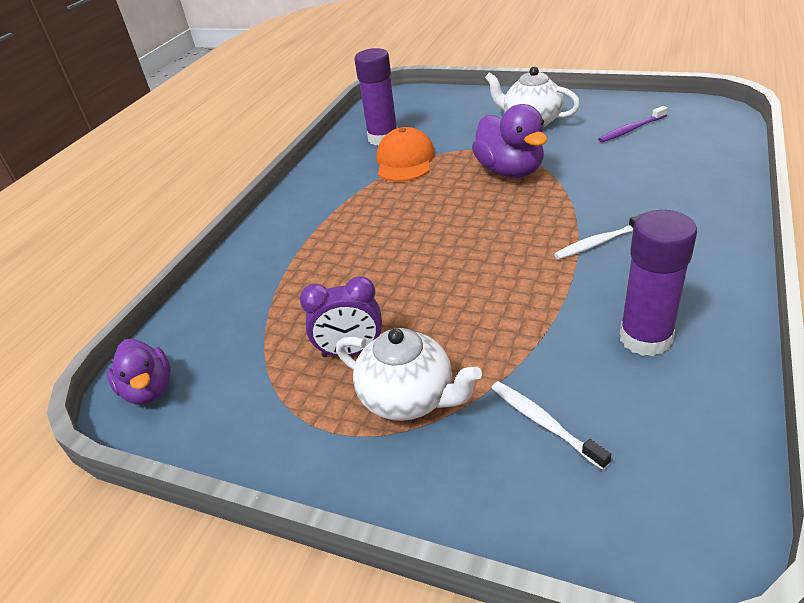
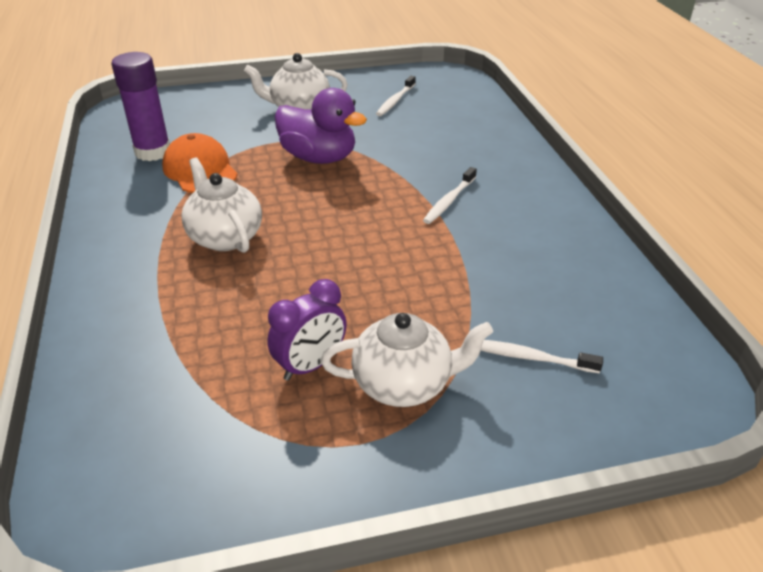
camera: 40 degrees left, 0 degrees up
purple duck [107,339,171,404] -> none
purple toothbrush [598,106,668,142] -> white toothbrush [376,76,416,116]
purple glue stick [620,210,697,356] -> none
none -> white teapot [182,157,262,253]

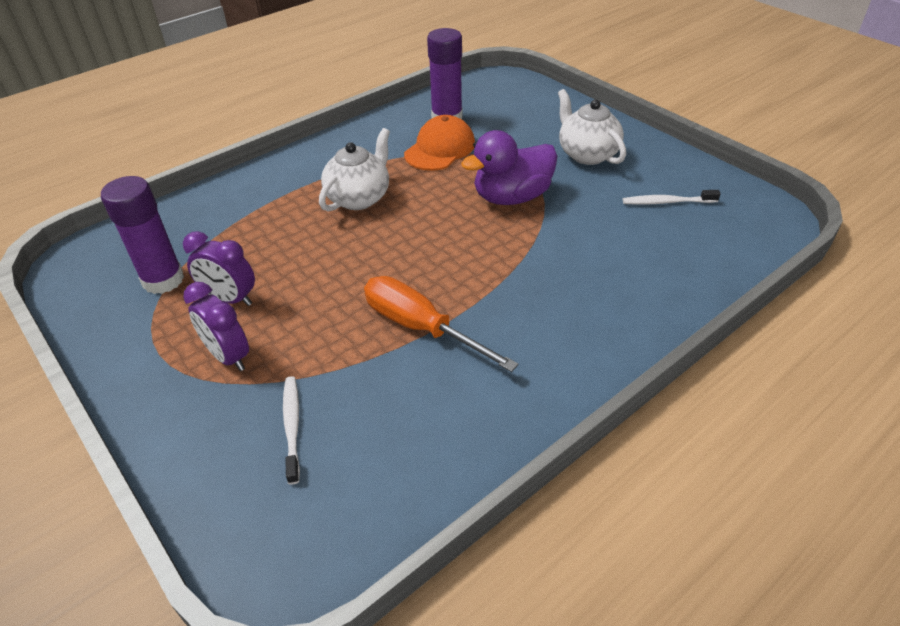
camera: 65 degrees right, 5 degrees up
purple duck [274,88,367,164] -> purple duck turned 60 degrees clockwise [461,130,558,205]
white teapot [321,313,493,407] -> purple clock [183,282,249,371]
white toothbrush [423,167,477,224] -> none
none -> purple glue stick [101,176,184,294]
none -> orange screwdriver [364,276,519,372]

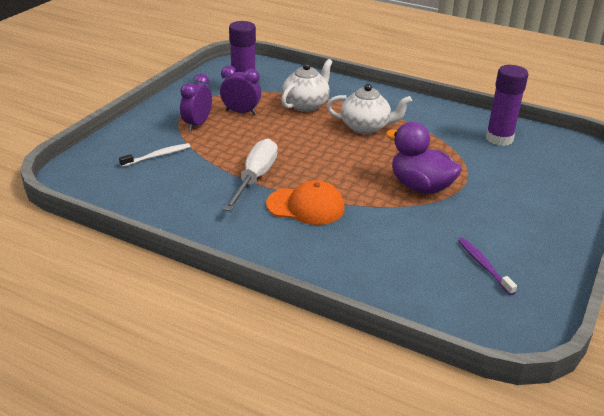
camera: 65 degrees right, 10 degrees down
purple clock [183,231,255,306] -> purple clock turned 105 degrees clockwise [220,66,261,115]
orange screwdriver [364,276,519,372] -> white screwdriver [223,138,278,211]
orange cap [404,115,475,171] -> orange cap moved to [266,180,345,225]
white teapot [558,89,626,165] -> white teapot moved to [281,59,333,112]
white toothbrush [623,190,720,205] -> purple toothbrush [458,238,517,295]

